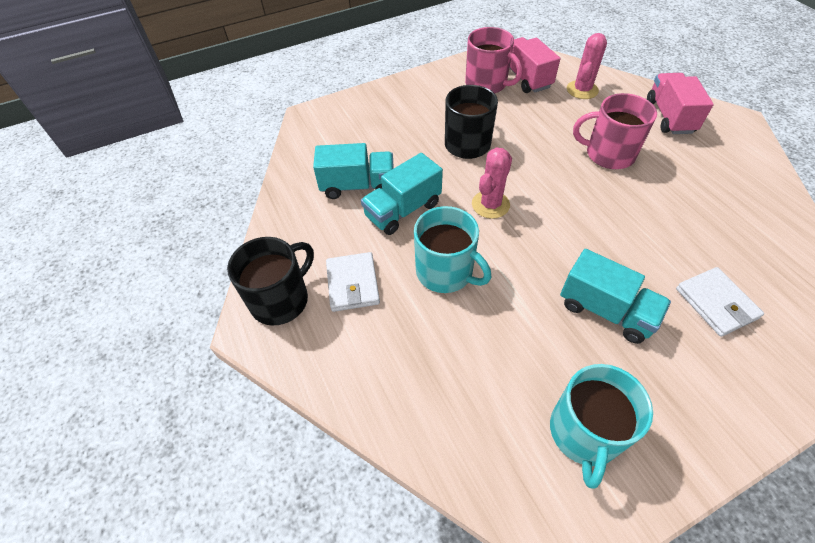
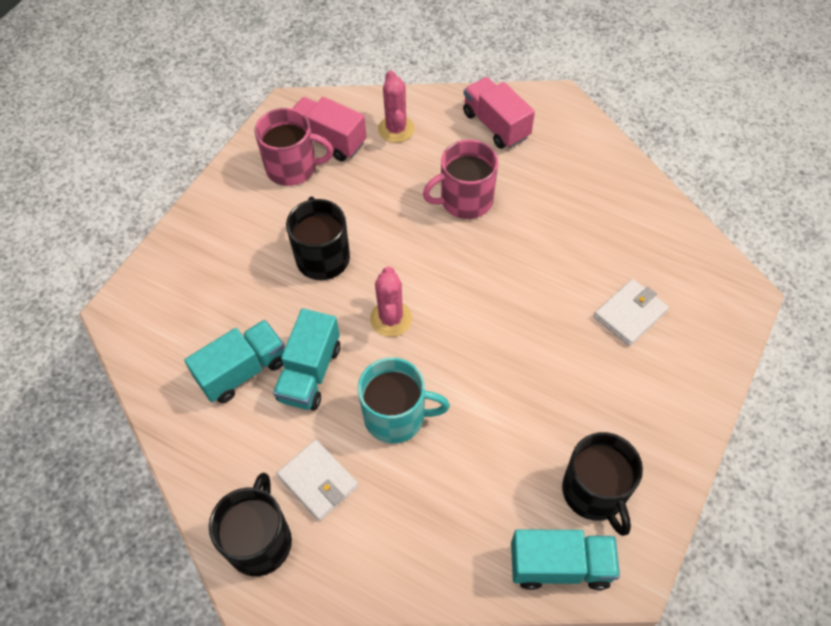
camera: 35 degrees left, 5 degrees up
turquoise mug [550,364,653,488] -> black mug [562,432,643,536]
turquoise truck [560,249,671,344] -> turquoise truck moved to [511,530,620,590]
white wallet [676,267,764,337] -> white wallet turned 75 degrees counterclockwise [594,279,669,346]

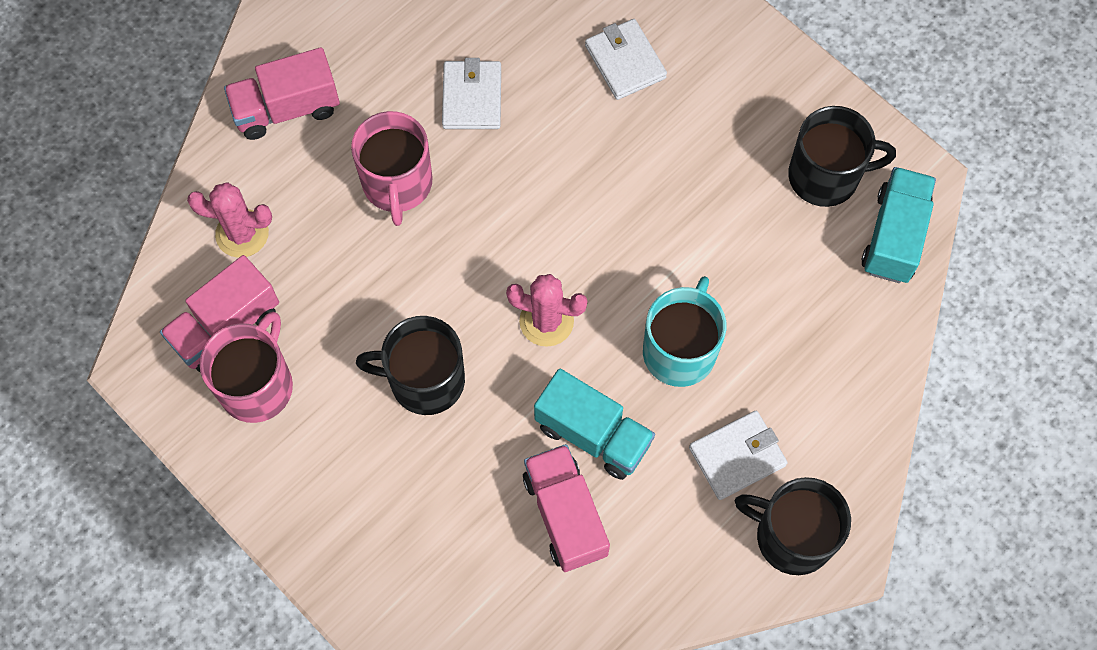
camera: 75 degrees left, 10 degrees up
turquoise truck [184,320,285,403] -> pink truck [523,444,610,572]
none -> white wallet [442,58,501,129]

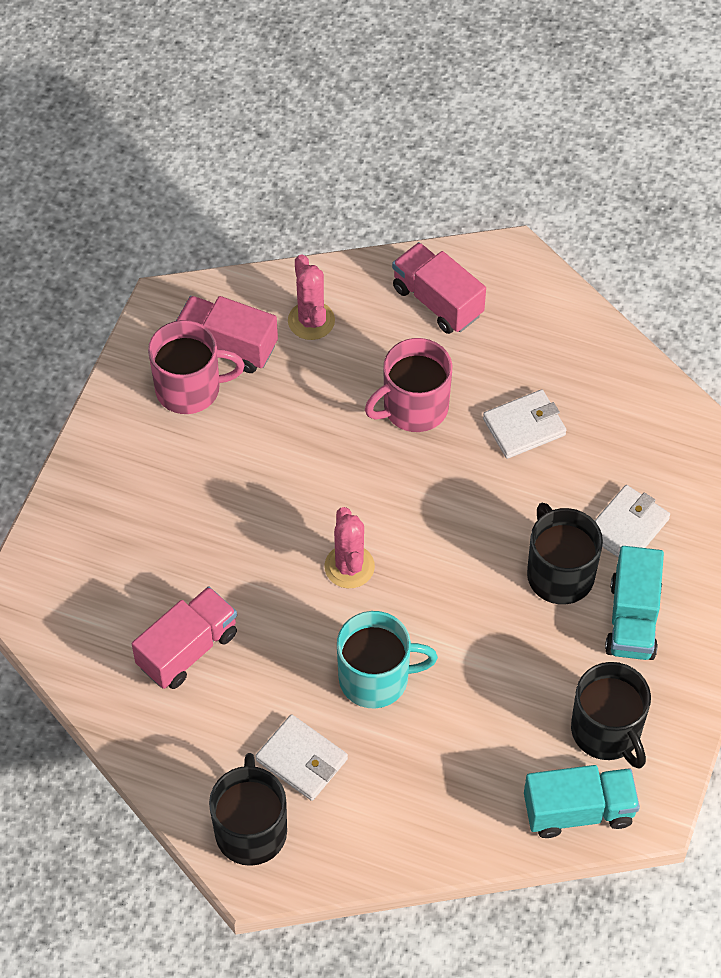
camera: 65 degrees right, 10 degrees down
black mug [356,316,465,415] -> black mug moved to [527,503,603,605]
turquoise truck [534,369,655,480] -> turquoise truck moved to [605,546,664,660]

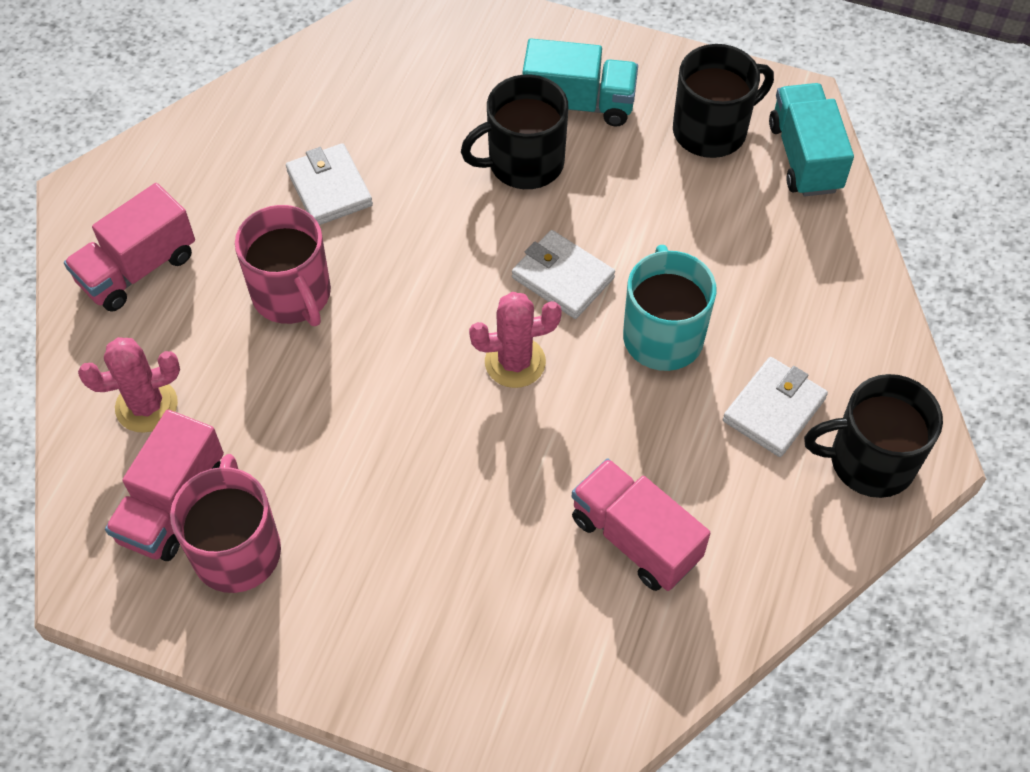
camera: 90 degrees left, 0 degrees up
white wallet [595,485,670,558] -> white wallet moved to [512,230,615,319]

